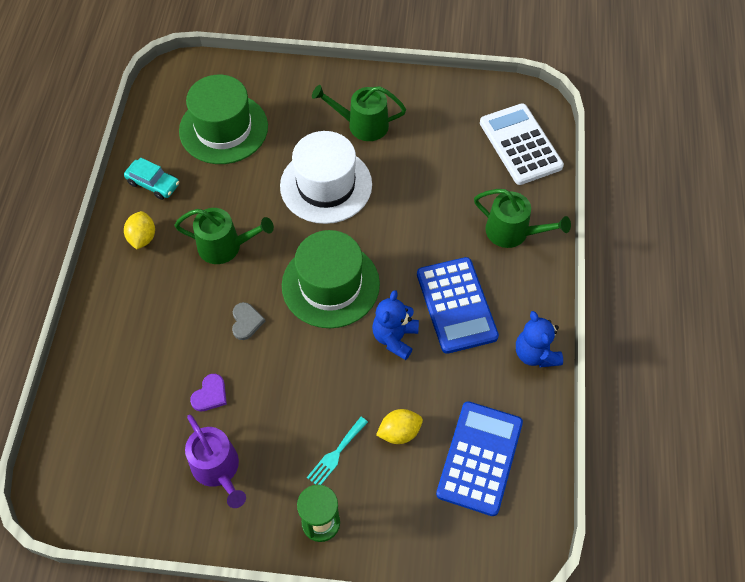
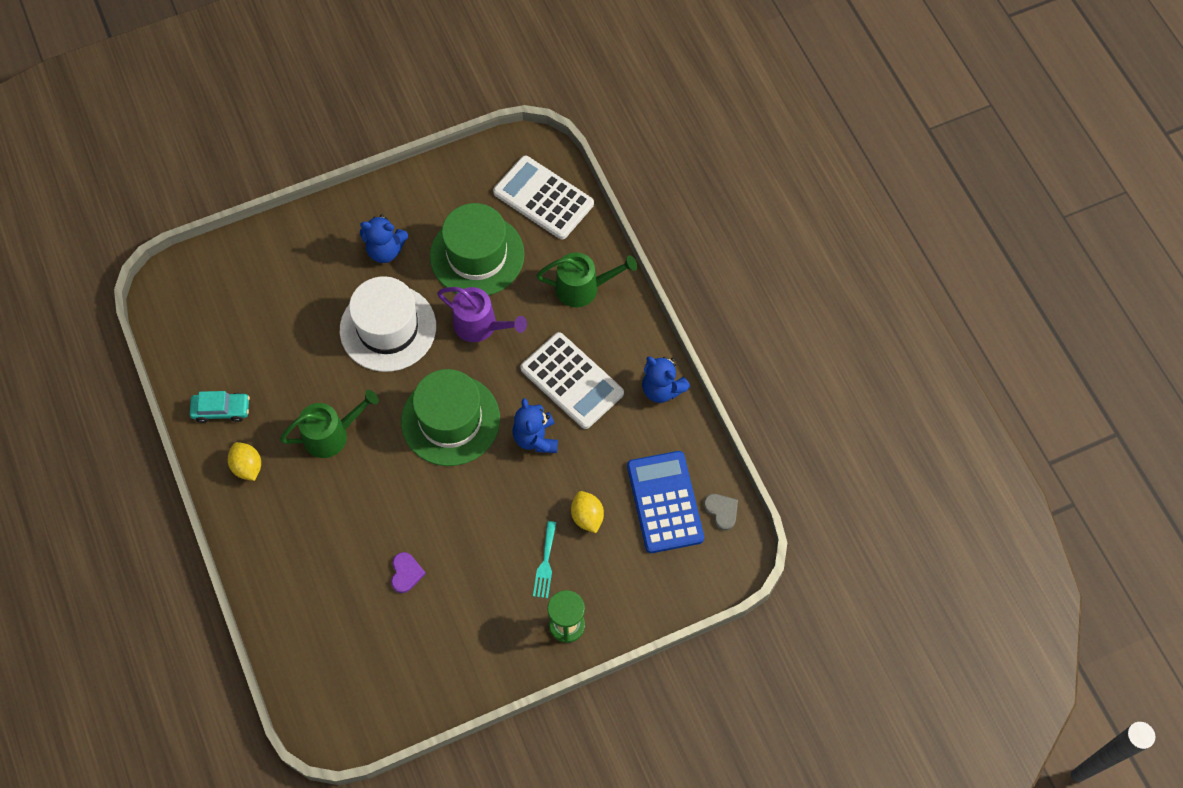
camera: 30 degrees left, 5 degrees up
green hat [179,75,268,164] -> green hat moved to [430,203,525,296]
purple watering can [185,415,246,508] -> purple watering can moved to [437,287,527,342]
grey heart [232,302,265,340] -> grey heart moved to [703,494,738,531]
green watering can [312,85,406,141] -> blue teddy bear [360,214,408,263]
yellow lemon [376,409,423,444] -> yellow lemon turned 60 degrees counterclockwise [571,491,604,533]
blue calculator [417,257,499,354] -> white calculator [520,332,624,429]

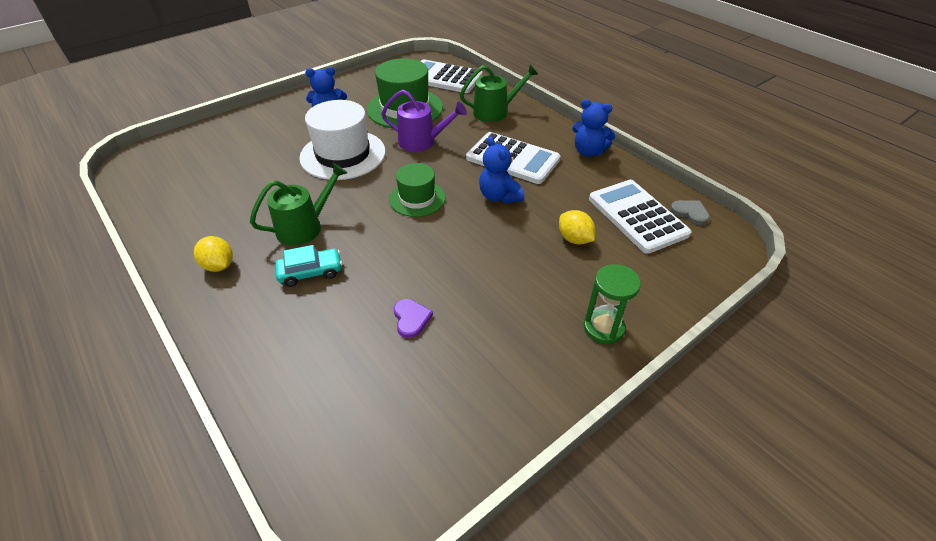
camera: 15 degrees left, 20 degrees down
turquoise car [190,391,250,423] -> turquoise car moved to [275,245,342,287]
green hat [401,369,500,466] -> green hat [389,163,446,217], size x0.60
turquoise fork [533,521,556,598] -> none
blue calculator [627,451,704,553] -> white calculator [589,180,692,254]

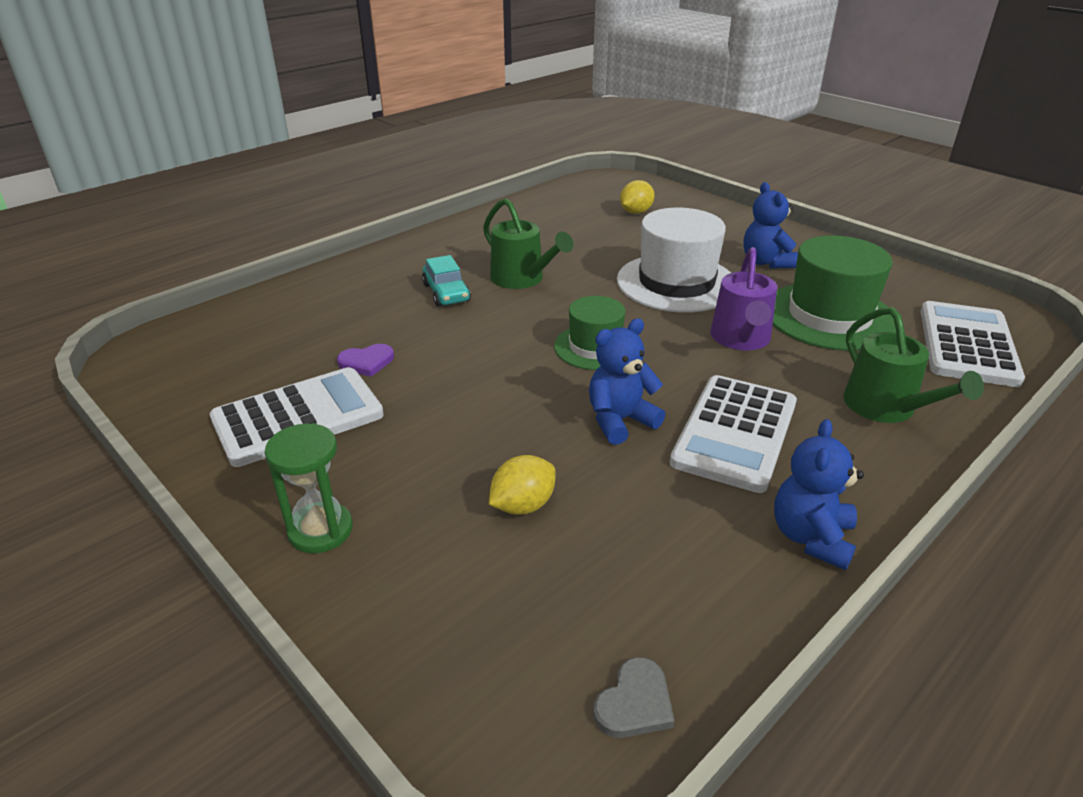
camera: 85 degrees right, 10 degrees down
yellow lemon [194,236,233,272] -> yellow lemon moved to [620,180,655,214]
white calculator [589,180,692,254] -> white calculator moved to [210,367,384,467]

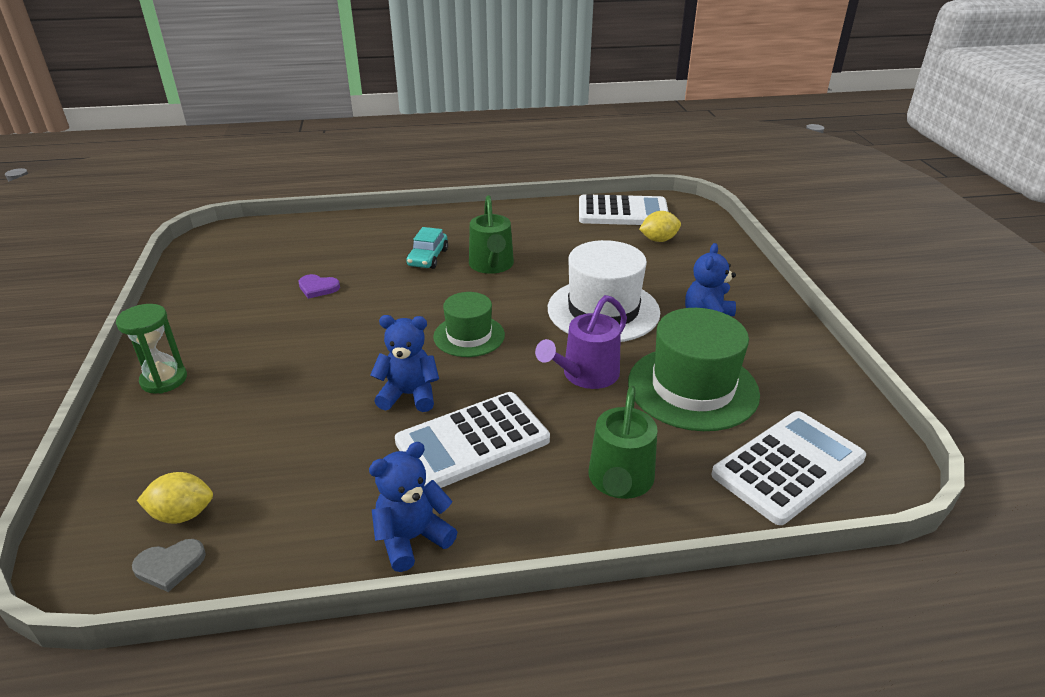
camera: 35 degrees right, 0 degrees up
white calculator [210,367,384,467] -> white calculator moved to [579,194,669,225]
yellow lemon [489,455,555,515] -> yellow lemon moved to [137,472,213,524]

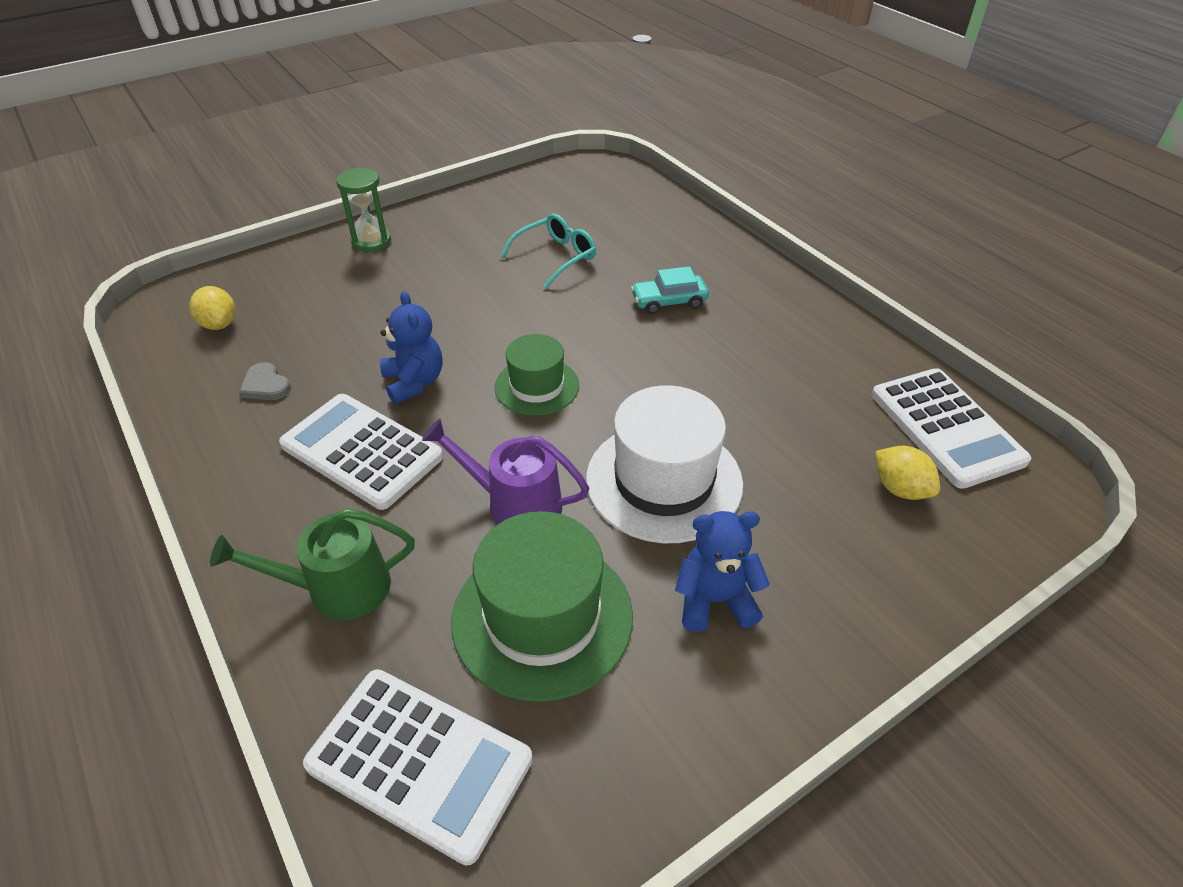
camera: 65 degrees right, 10 degrees up
grey heart [132,539,206,592] -> grey heart moved to [239,362,291,400]
purple heart [298,274,340,299] -> turquoise glasses [500,214,596,288]
blue teddy bear [369,442,457,572] -> none
green watering can [469,195,514,274] -> none

